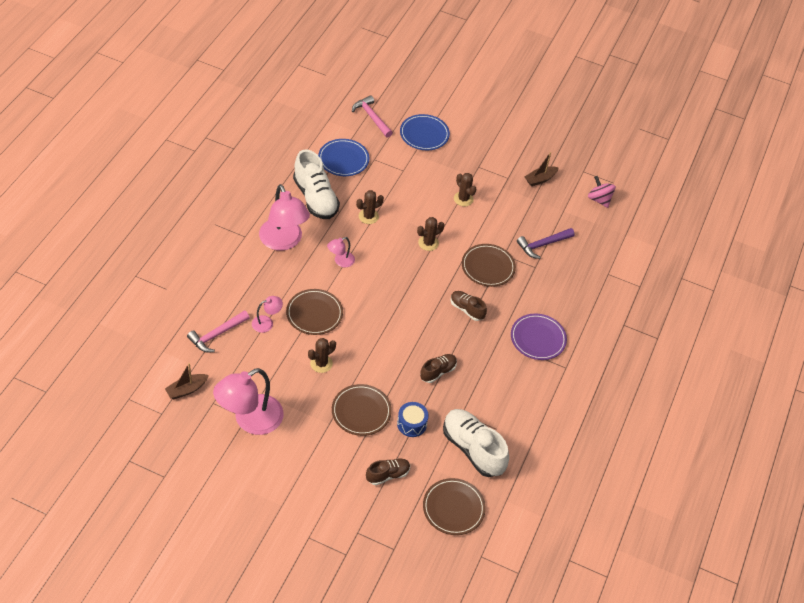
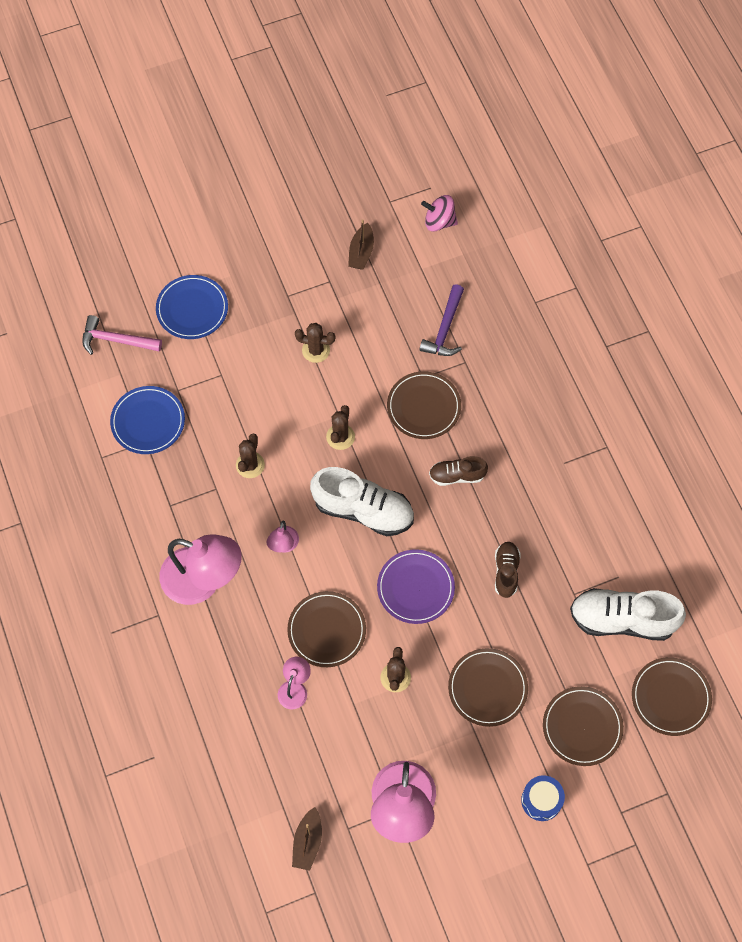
camera: 40 degrees left, 15 degrees up
pink hammer [187,310,250,352] -> none
white shoe [293,149,340,219] -> white shoe moved to [310,467,414,536]
brown shoe [366,458,410,485] -> brown plate [543,686,624,766]
blue drum [397,402,429,437] -> blue drum moved to [521,775,565,821]
purple plate [511,314,567,360] -> purple plate moved to [377,549,455,624]

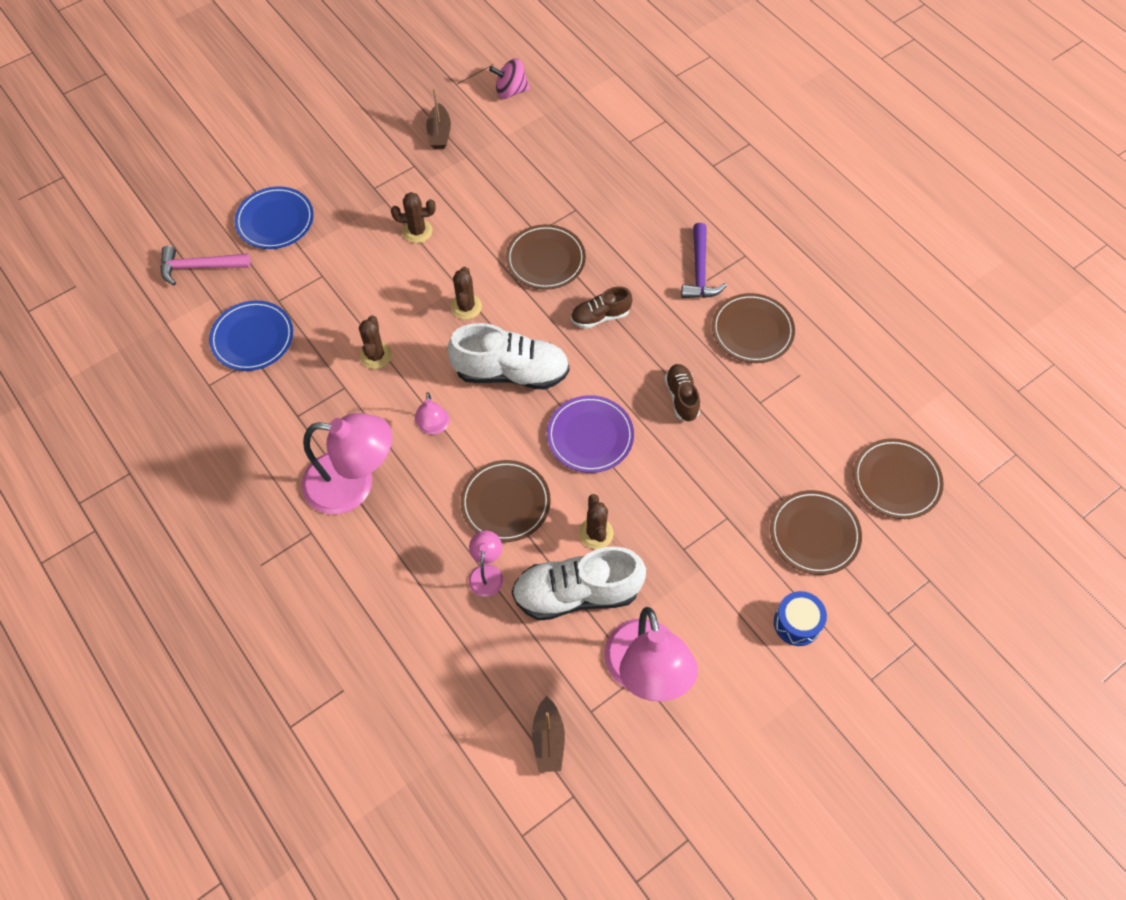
camera: 15 degrees left, 5 degrees down
purple hammer [419,284,464,356] -> purple hammer moved to [681,223,727,298]
brown plate [448,648,528,727] -> brown plate moved to [712,293,795,363]
white shoe [570,588,686,641] -> white shoe moved to [512,547,646,620]

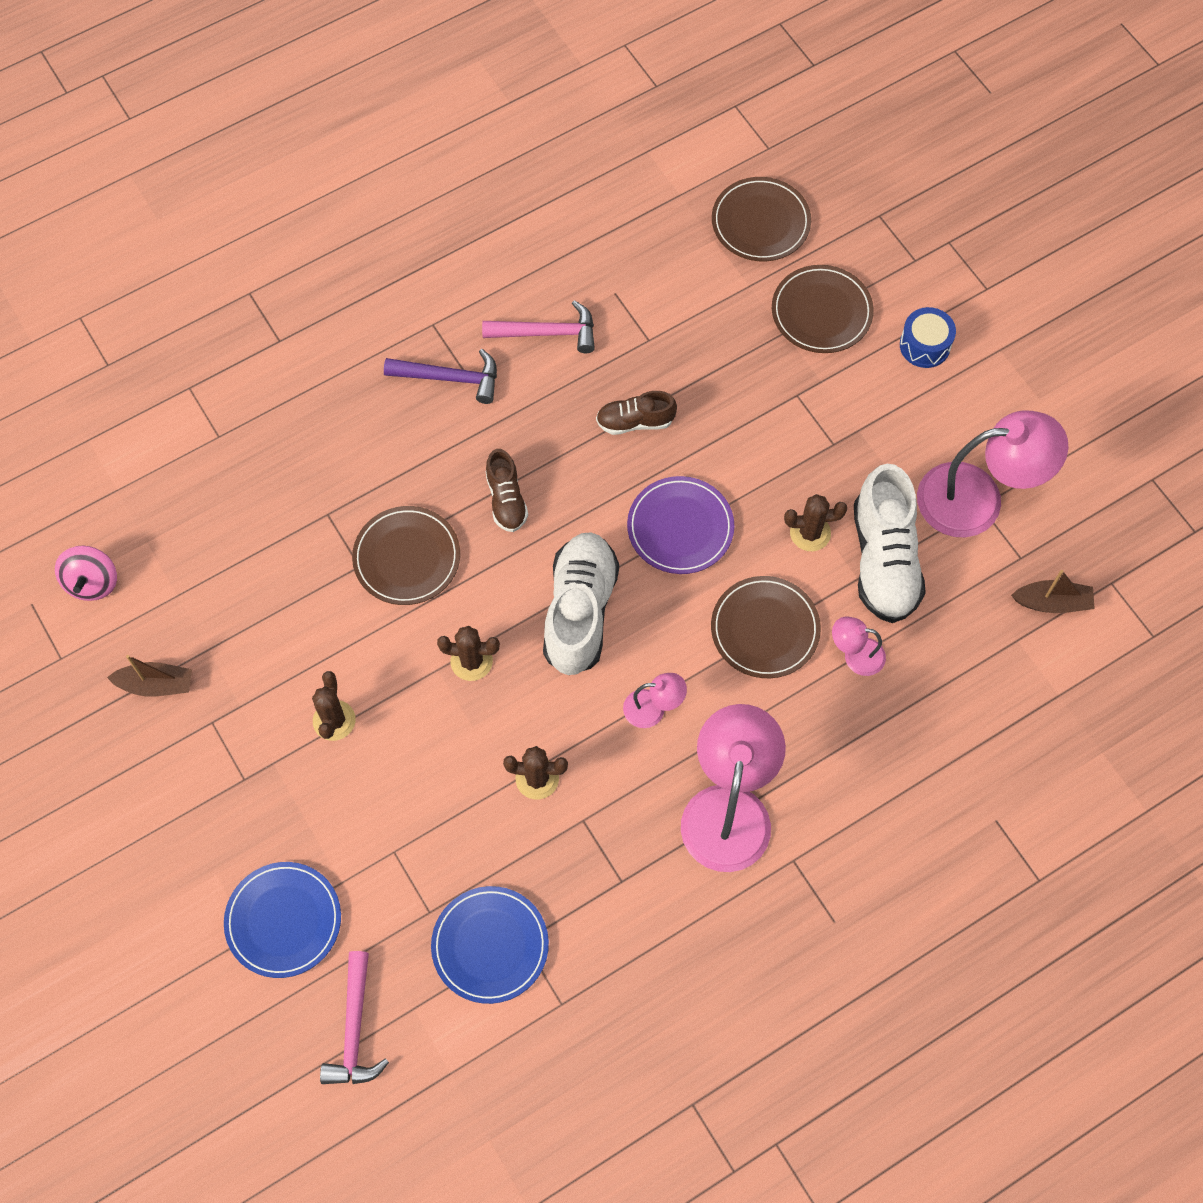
camera: 85 degrees left, 5 degrees up
brown plate [712,293,795,363] -> pink hammer [482,300,595,353]

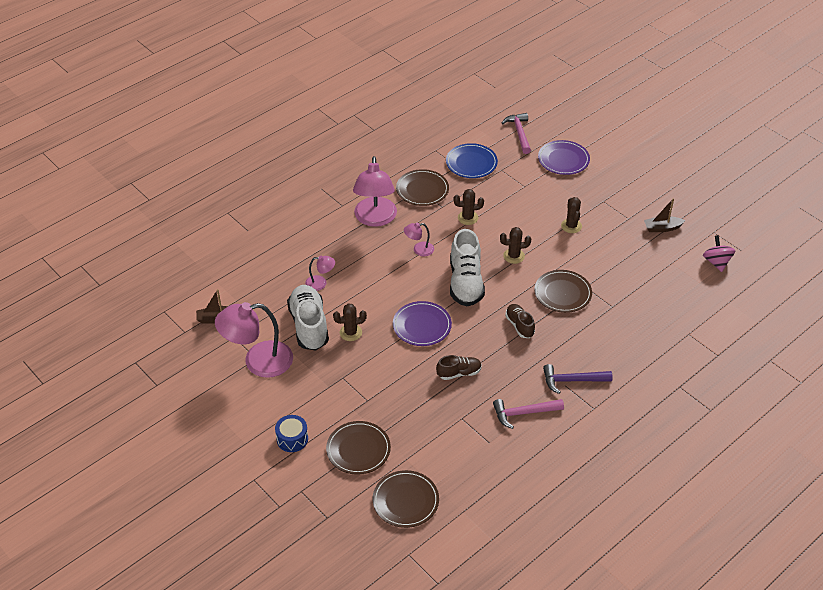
camera: 170 degrees right, 20 degrees down
blue plate [224,862,341,978] -> purple plate [538,140,590,175]
brown plate [711,576,821,678] -> brown plate moved to [396,169,449,206]

